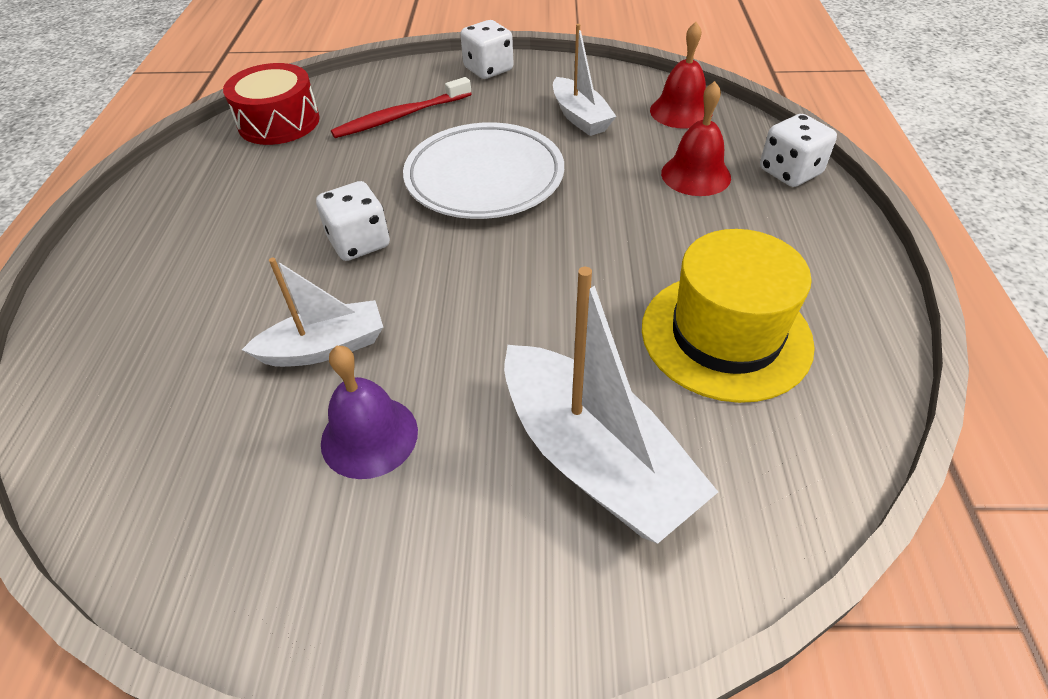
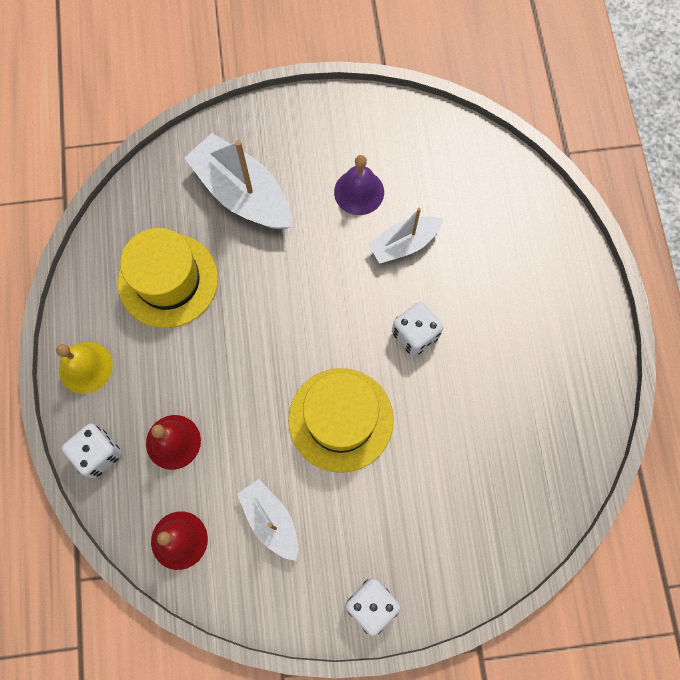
camera: 170 degrees right, 25 degrees up
red drum [223,63,320,145] -> none
red toothbrush [331,77,472,138] -> none
white plate [403,122,564,219] -> yellow hat [288,368,394,473]
none -> yellow bell [56,342,113,394]

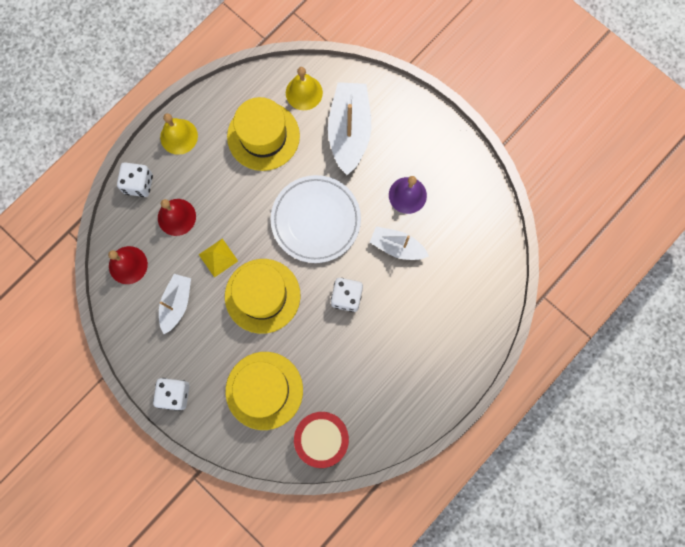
camera: 50 degrees right, 5 degrees up
none -> yellow pyramid [199,238,238,278]
none -> yellow hat [226,352,303,430]
none -> white plate [271,175,361,263]
none -> yellow bell [286,67,323,110]
none -> red drum [294,412,349,468]

